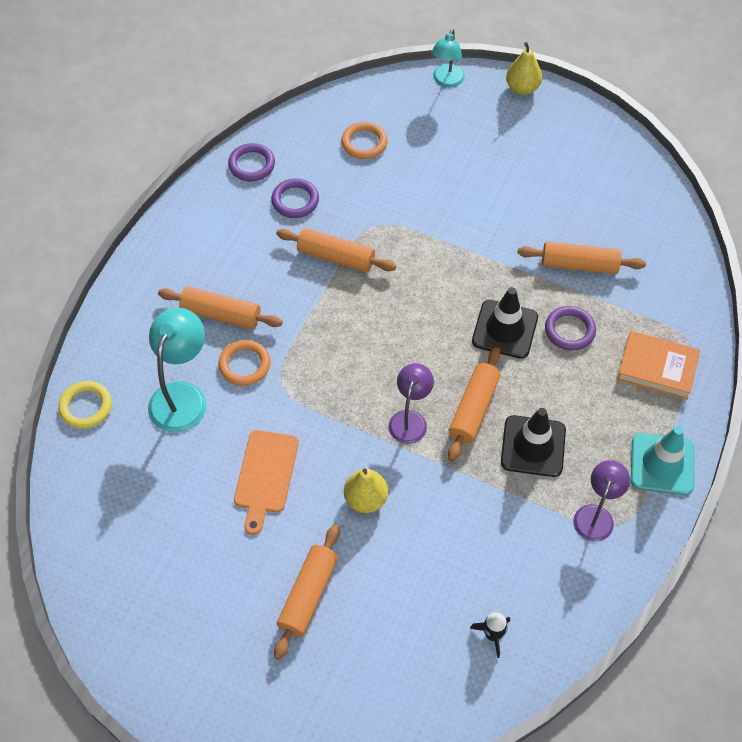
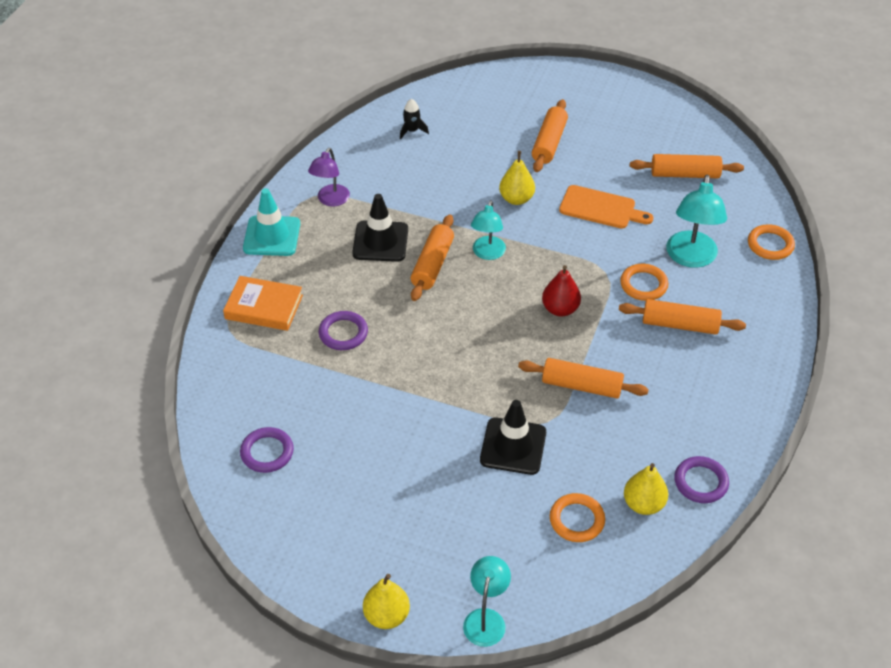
camera: 175 degrees right, 10 degrees down
yellow ring [58,381,112,429] -> orange ring [748,224,795,260]
orange cutting board [234,430,299,535] -> orange cutting board turned 105 degrees clockwise [559,185,653,229]
purple ring [271,179,319,218] -> purple ring moved to [240,427,294,473]
purple lamp [389,363,434,444] -> turquoise lamp [471,200,506,260]
black traffic cone [472,287,538,359] -> black traffic cone moved to [480,400,546,475]
orange rolling pin [517,241,646,274] -> orange rolling pin moved to [630,154,744,178]
none -> red pear [542,265,581,317]
none -> yellow pear [624,463,668,515]

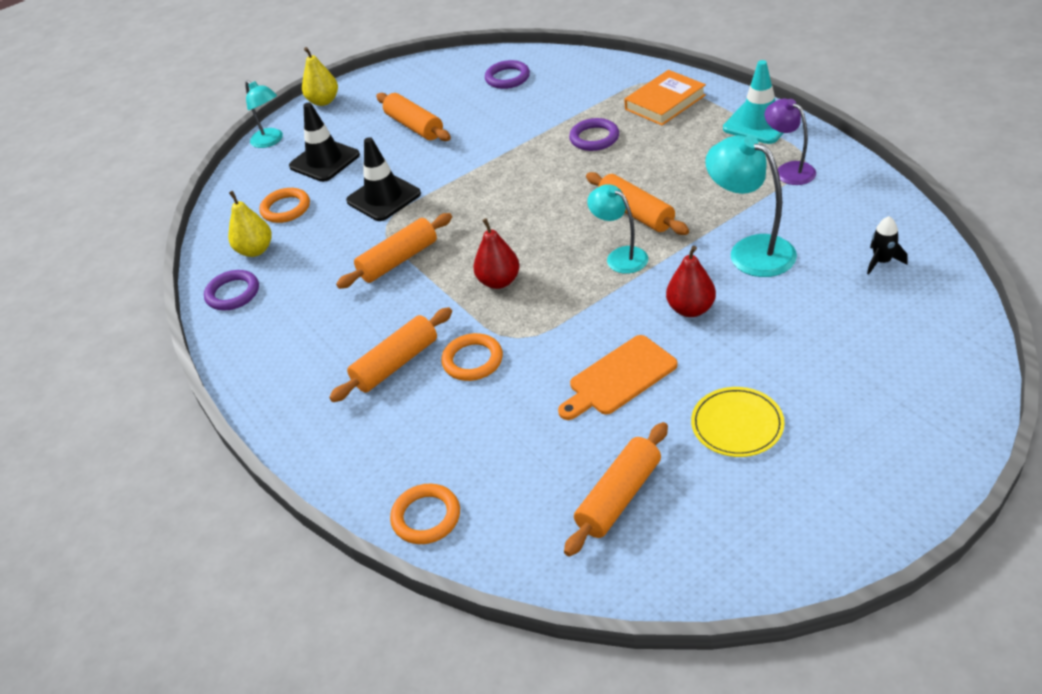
camera: 130 degrees right, 5 degrees down
black traffic cone [352,194,408,262] -> black traffic cone moved to [289,102,360,182]
yellow pear [499,151,535,205] -> red pear [666,246,716,317]
orange rolling pin [532,99,568,172] -> orange rolling pin moved to [376,93,451,141]
turquoise lamp [666,174,727,268] -> turquoise lamp moved to [705,135,797,277]
none -> yellow plate [691,387,785,457]

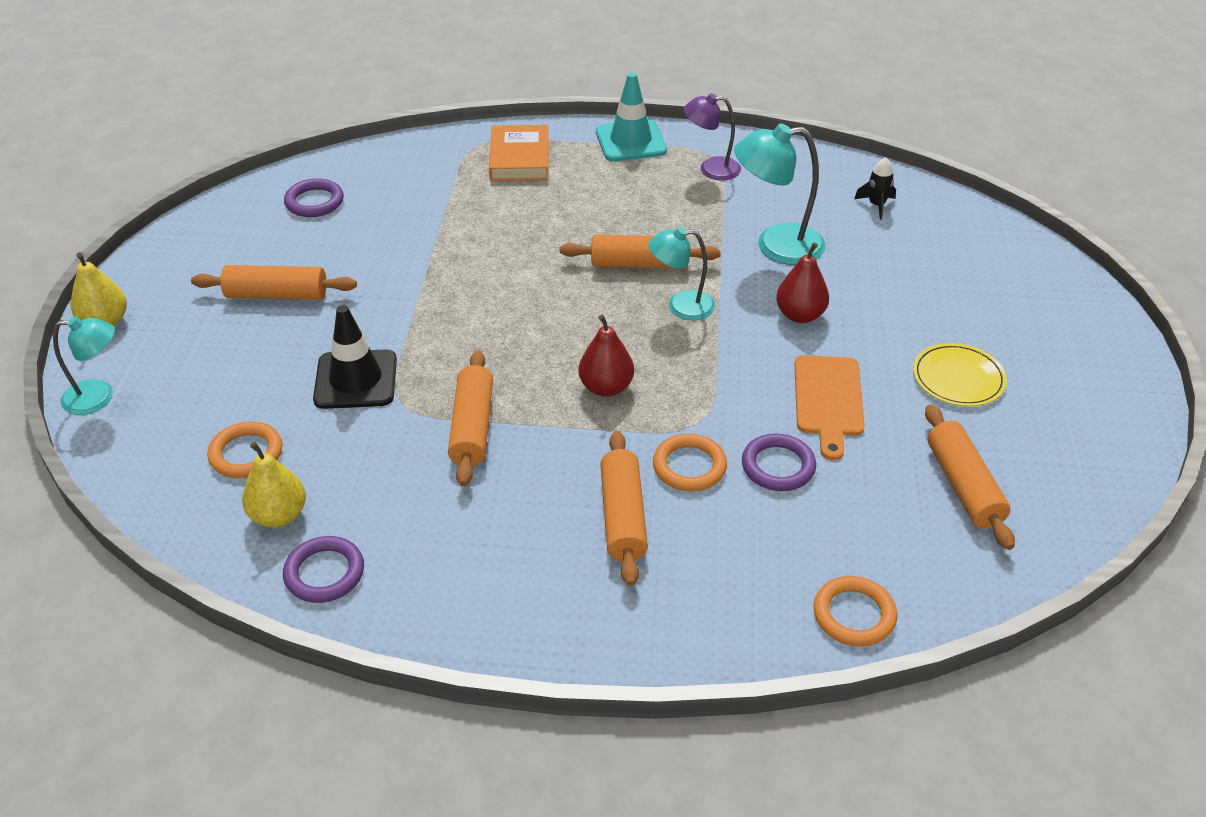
camera: 55 degrees left, 0 degrees up
black traffic cone [289,102,360,182] -> none
purple ring [569,118,619,151] -> purple ring moved to [742,433,816,491]

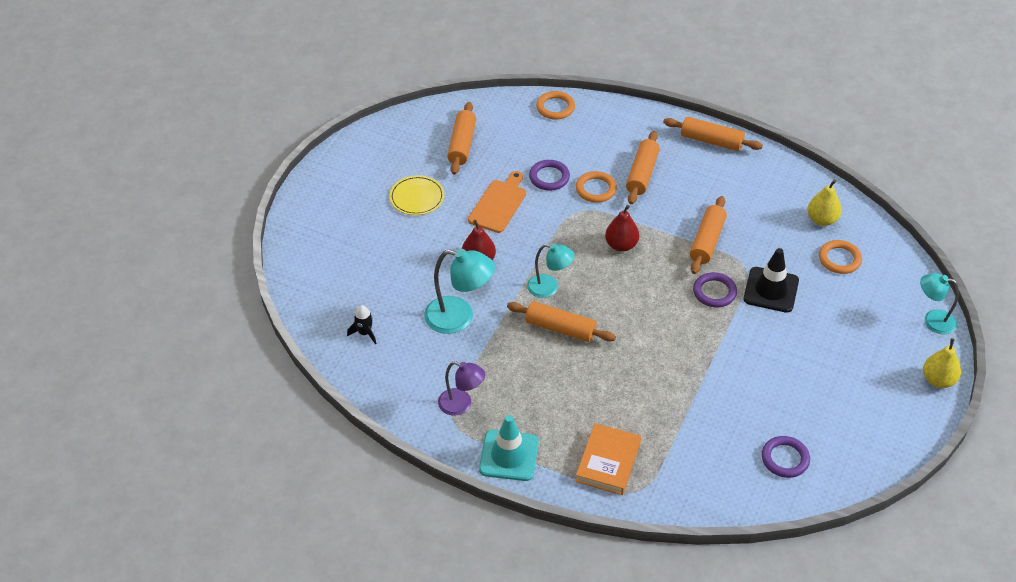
camera: 160 degrees left, 5 degrees up
orange rolling pin [191,265,357,300] -> orange rolling pin moved to [663,117,763,151]
purple ring [283,536,364,603] -> purple ring moved to [693,272,737,307]

